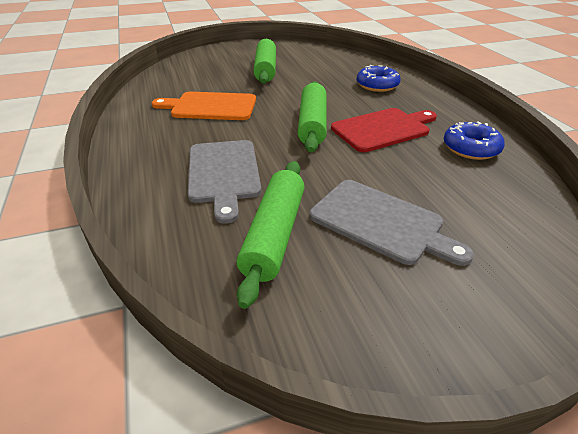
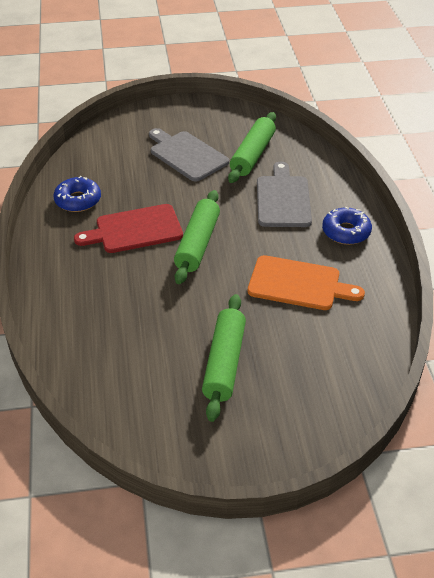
camera: 170 degrees left, 5 degrees up
blue donut [357,65,401,92] -> blue donut moved to [322,207,372,245]

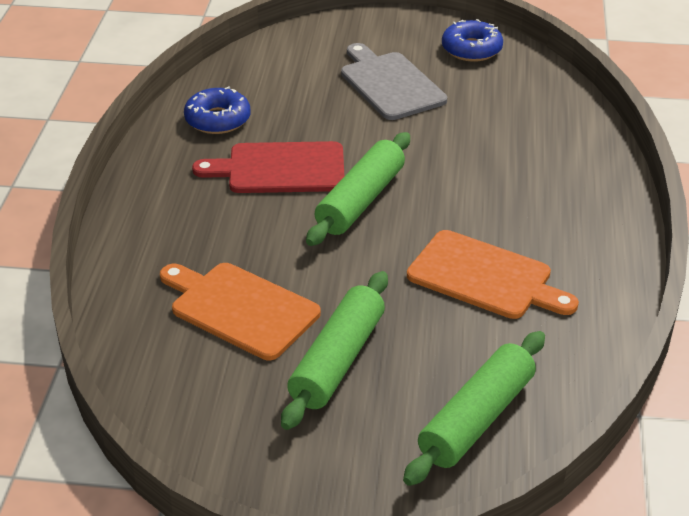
camera: 15 degrees right, 5 degrees down
green rolling pin [228,112,276,183] -> green rolling pin moved to [403,331,545,486]
grey cutting board [257,162,312,227] -> none
blue donut [322,207,372,245] -> blue donut moved to [442,19,503,62]
none -> orange cutting board [160,263,321,360]

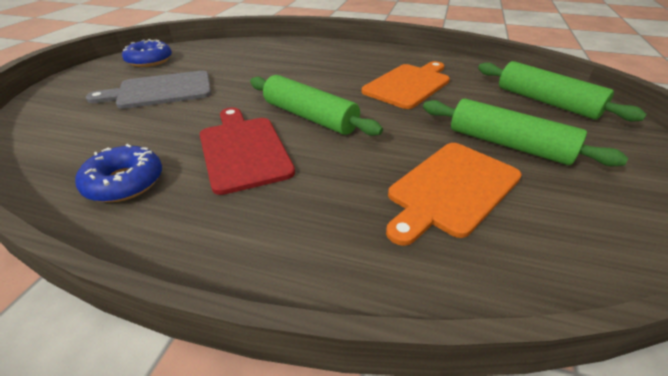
camera: 80 degrees left, 0 degrees up
red cutting board [192,141,344,193] -> red cutting board turned 150 degrees clockwise [200,107,295,195]

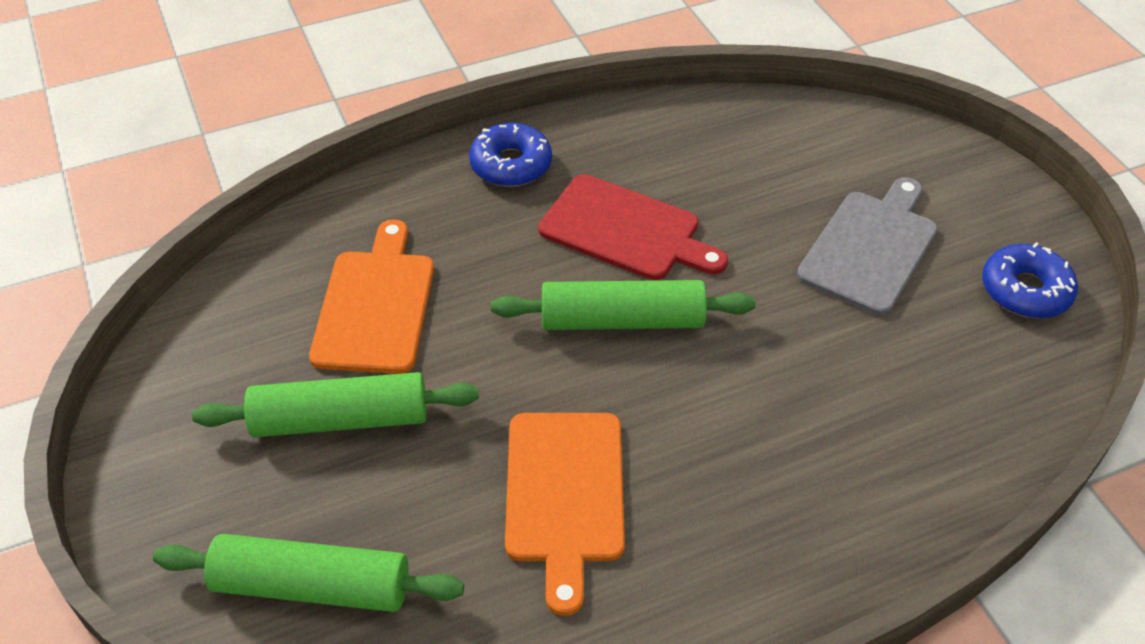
camera: 140 degrees right, 10 degrees up
blue donut [75,144,162,202] -> blue donut moved to [469,123,552,187]

